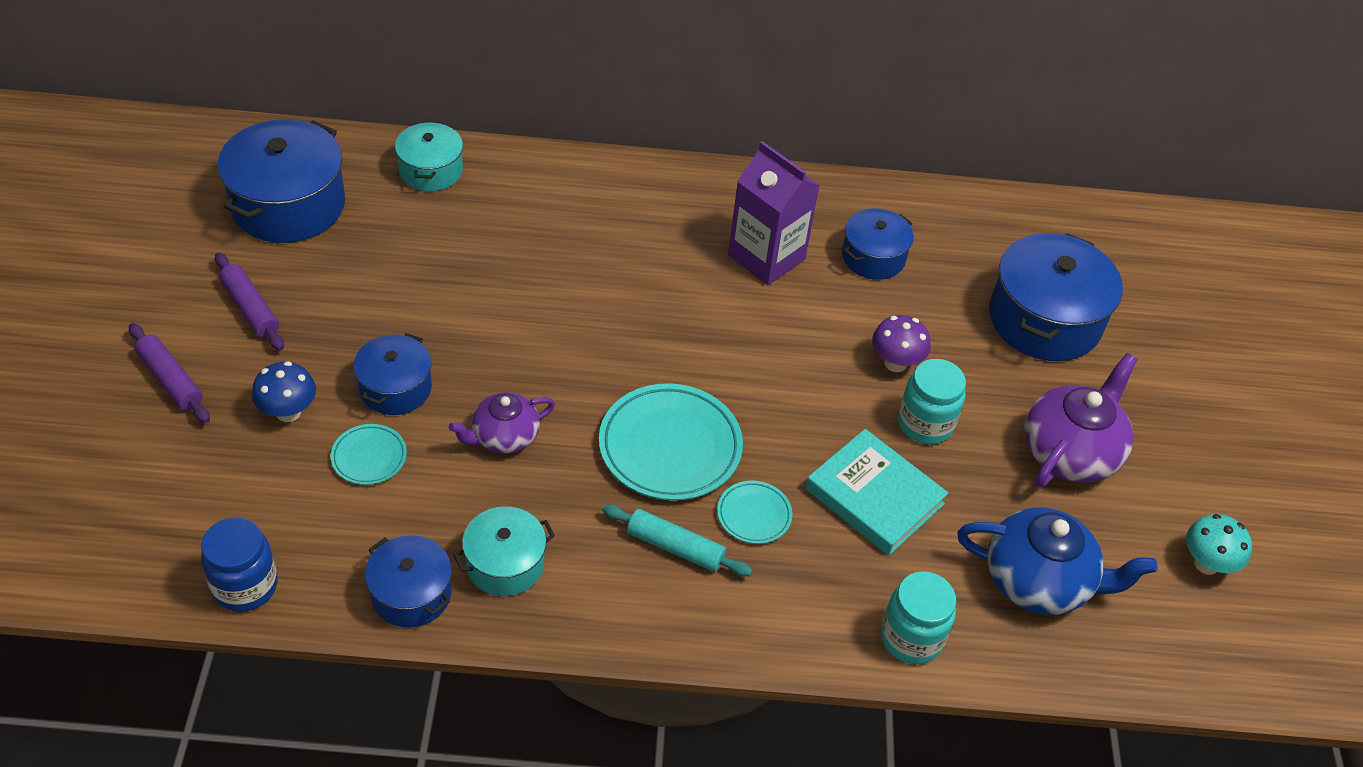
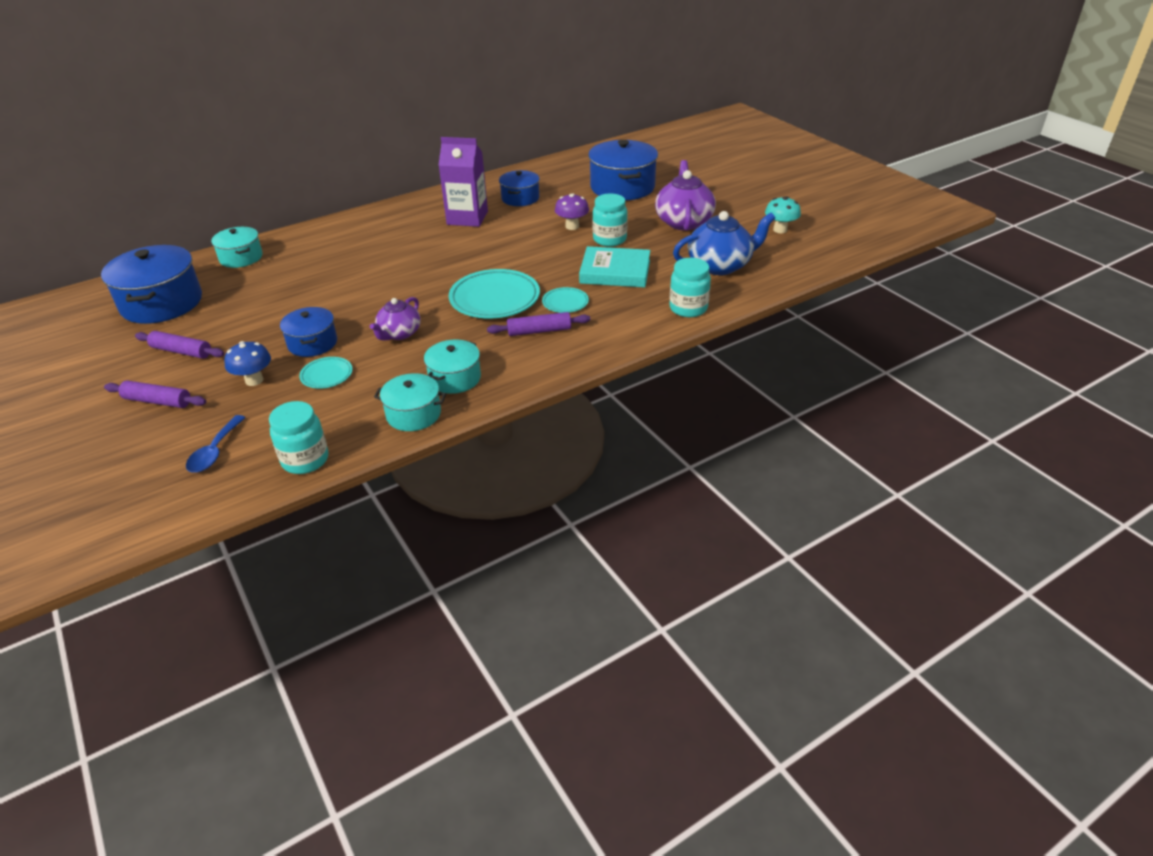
camera: 30 degrees left, 10 degrees down
blue jar [201,517,278,612] -> turquoise jar [269,401,329,474]
blue pot [365,535,452,628] -> turquoise pot [374,373,446,431]
turquoise rolling pin [602,504,752,576] -> purple rolling pin [487,312,590,336]
none -> blue spoon [186,415,246,472]

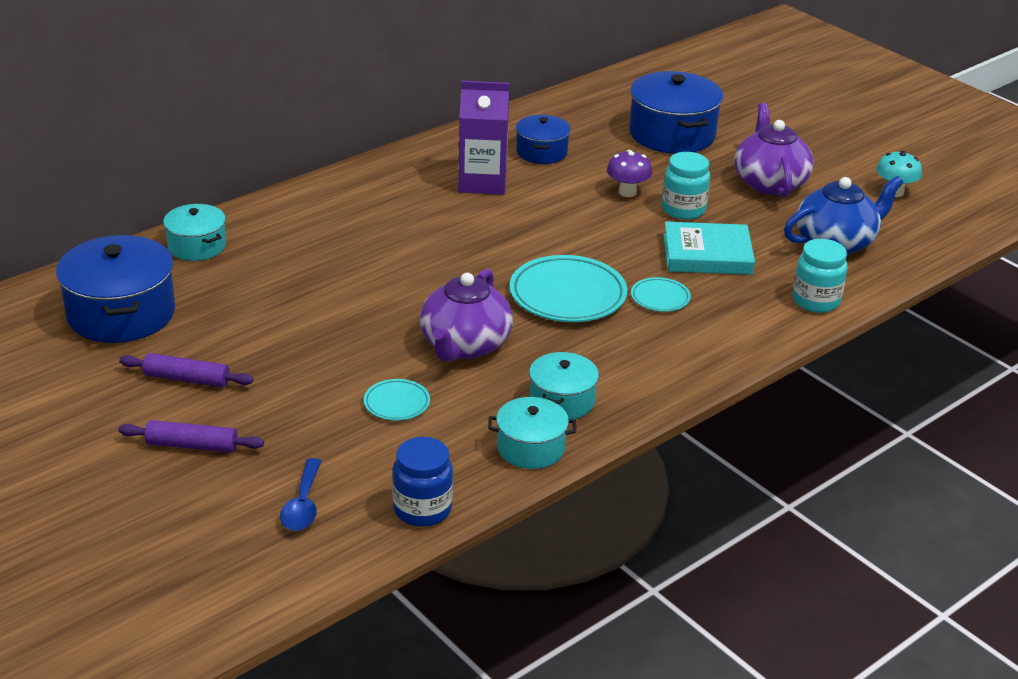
camera: 10 degrees left, 5 degrees down
blue mushroom [224,341,271,386] -> none
turquoise jar [269,401,329,474] -> blue jar [392,437,453,527]
blue pot [280,307,337,357] -> none
purple teapot [370,297,421,341] -> purple teapot [420,269,513,362], size x1.61
purple rolling pin [487,312,590,336] -> none

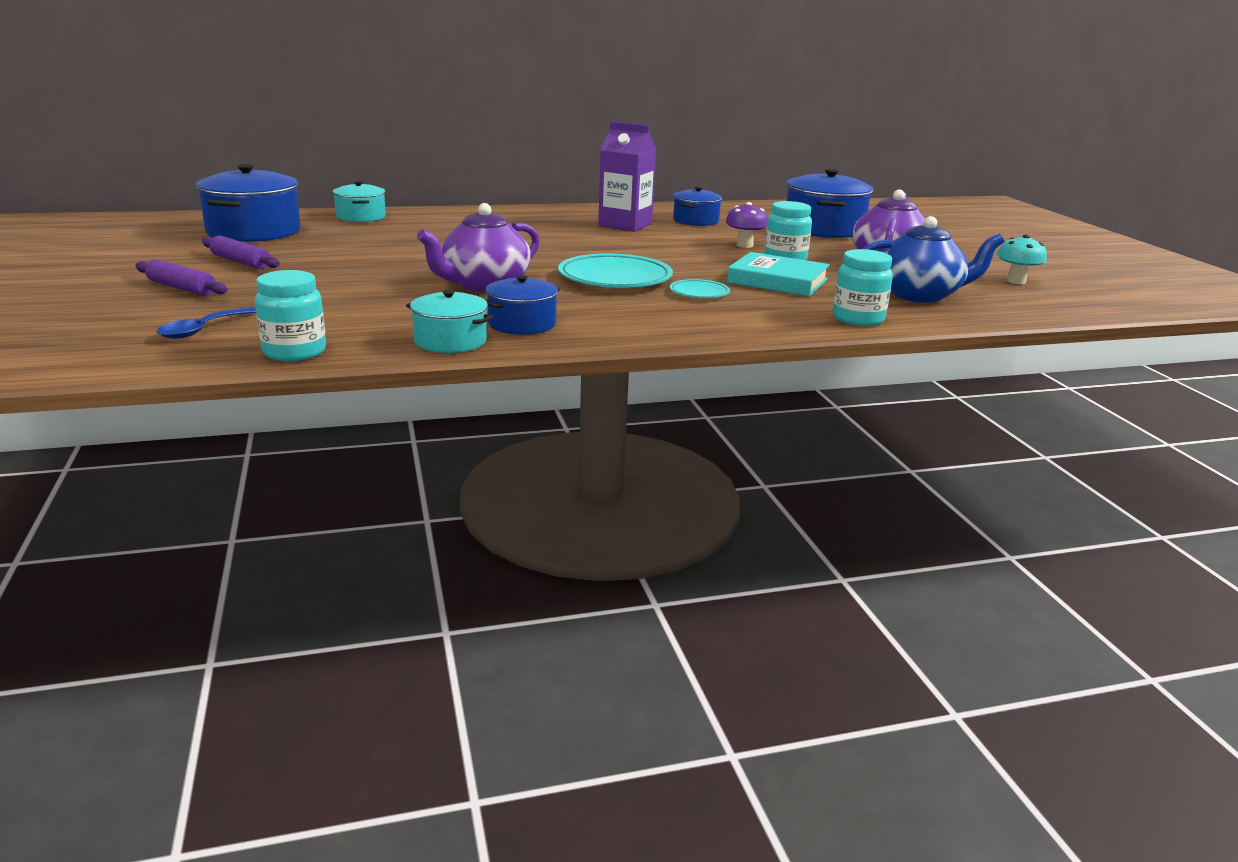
camera: 25 degrees right, 10 degrees down
turquoise plate [364,379,430,421] -> none
blue jar [392,437,453,527] -> turquoise jar [255,270,326,361]
turquoise pot [529,352,599,419] -> blue pot [486,275,560,335]

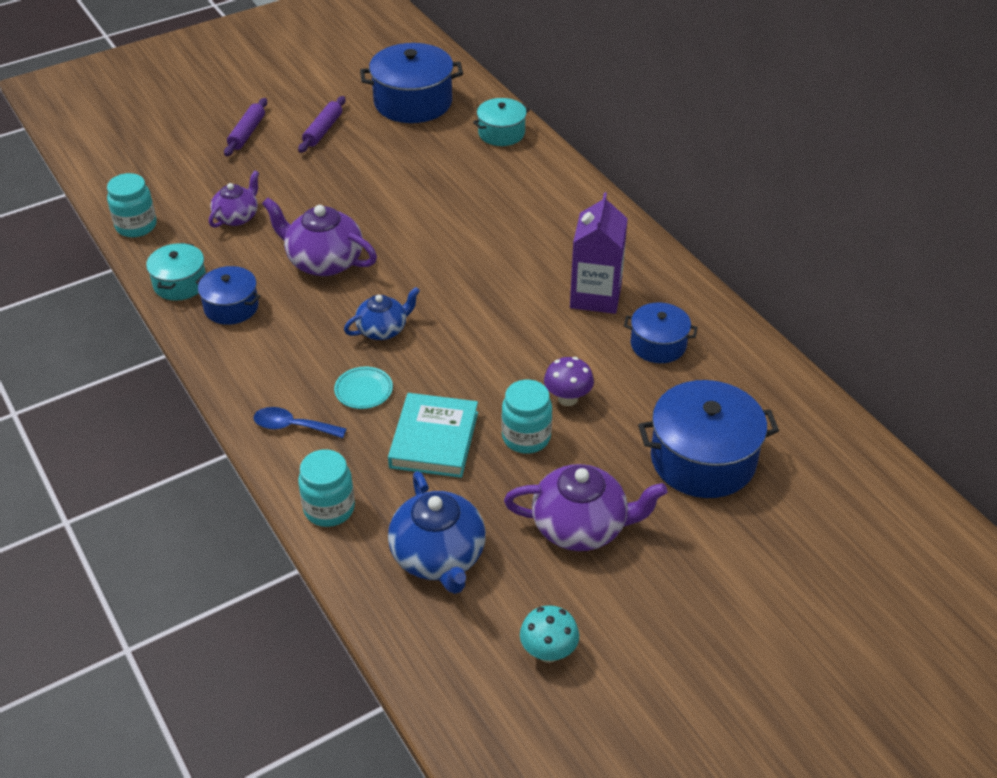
camera: 75 degrees right, 20 degrees up
blue spoon [157,307,256,339] -> blue spoon moved to [253,407,347,438]
turquoise plate [558,253,673,288] -> blue teapot [344,287,420,340]
none -> purple teapot [209,170,259,228]

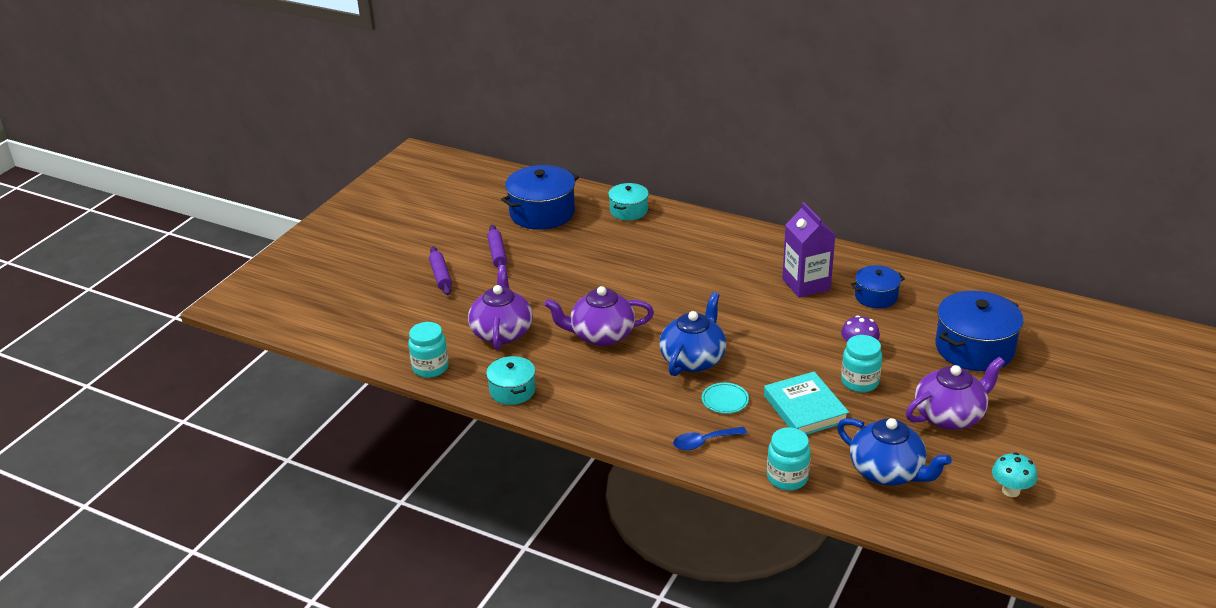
camera: 30 degrees left, 10 degrees down
blue pot [196,266,261,325] -> none
purple teapot [209,170,259,228] -> purple teapot [468,265,533,350], size x1.61
blue teapot [344,287,420,340] -> blue teapot [659,292,727,376], size x1.61

